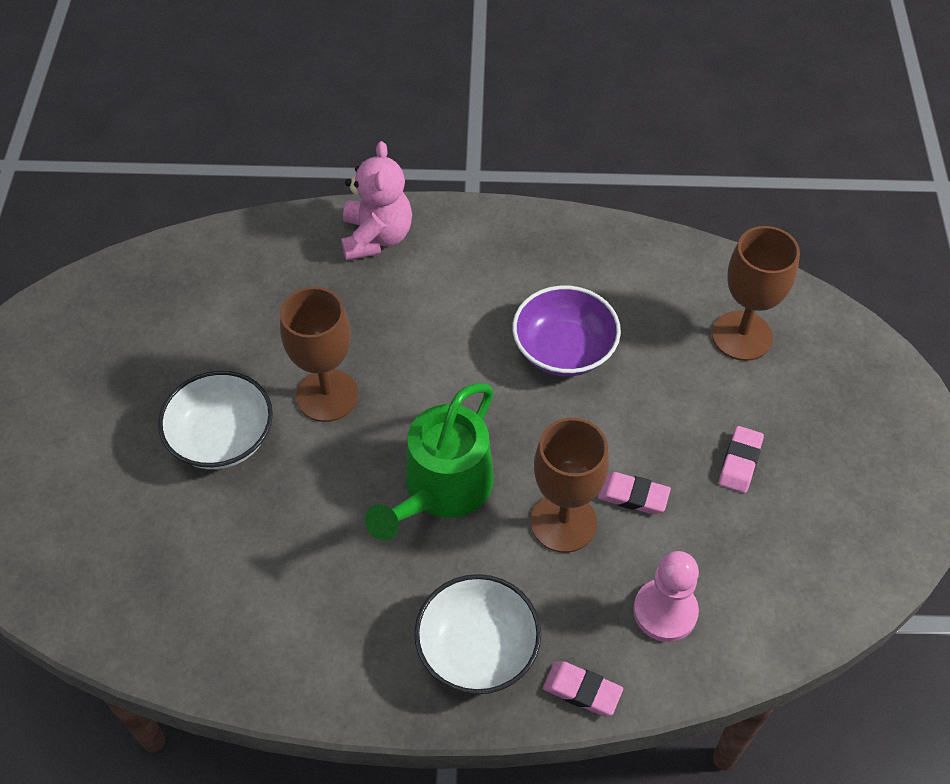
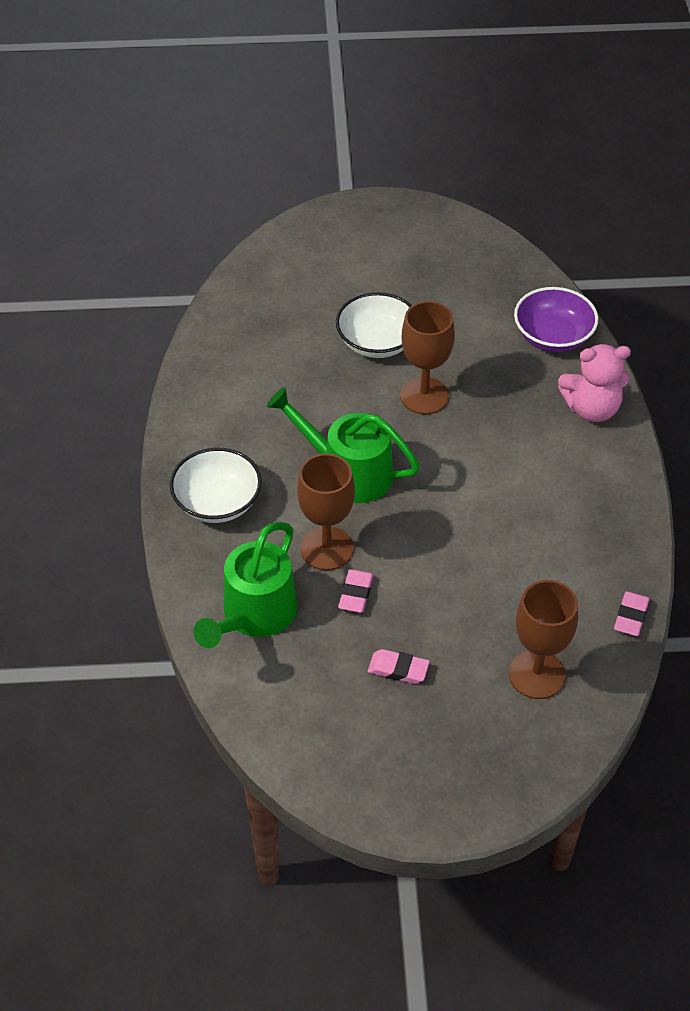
camera: 85 degrees right, 5 degrees down
purple bowl [512,285,621,376] -> purple bowl moved to [514,287,598,352]
pink eraser [543,661,623,716] -> pink eraser moved to [614,591,650,636]
pink pawn [633,551,699,642] -> green watering can [193,522,298,648]

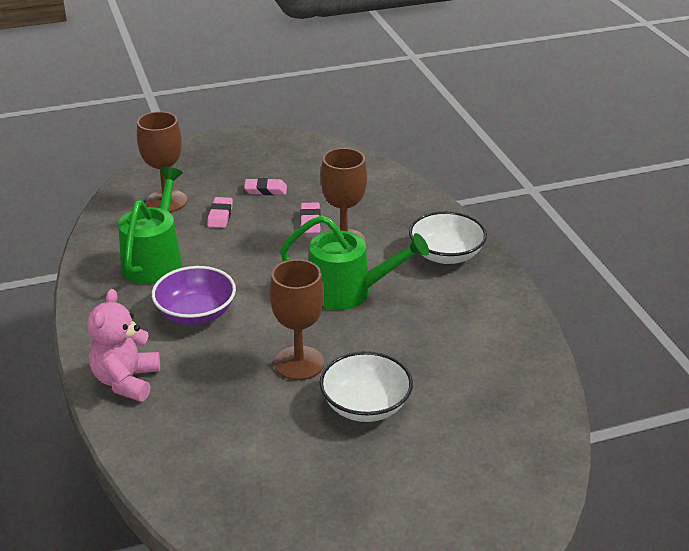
camera: 165 degrees right, 15 degrees down
green watering can [193,522,298,648] -> green watering can moved to [118,167,183,284]
purple bowl [514,287,598,352] -> purple bowl moved to [152,266,236,325]
pink teddy bear [558,344,631,422] -> pink teddy bear turned 60 degrees counterclockwise [87,289,160,402]
pink eraser [614,591,650,636] -> pink eraser moved to [207,197,233,228]

